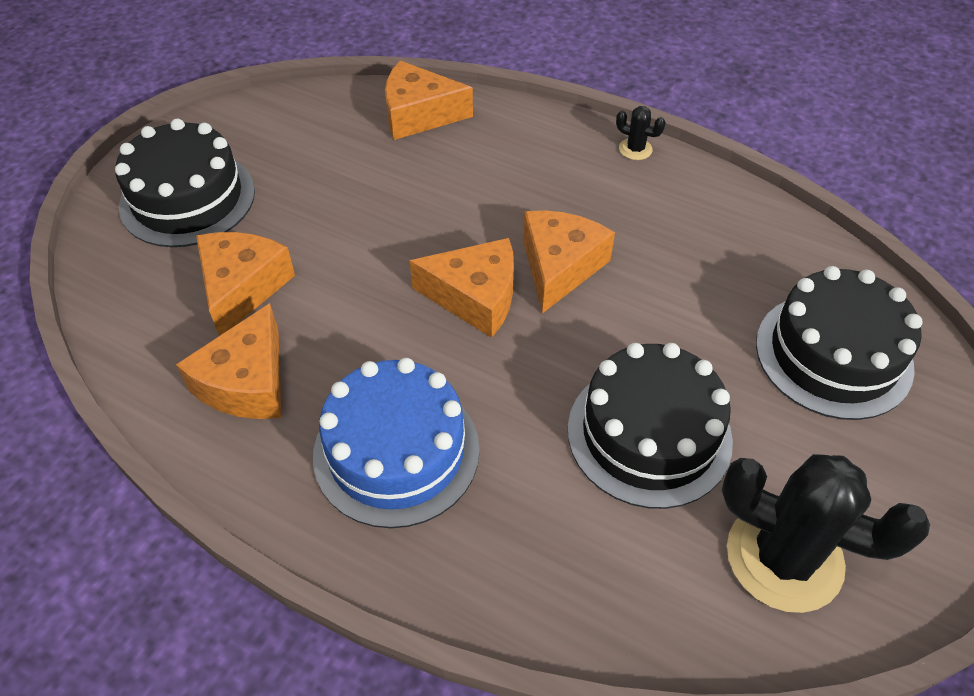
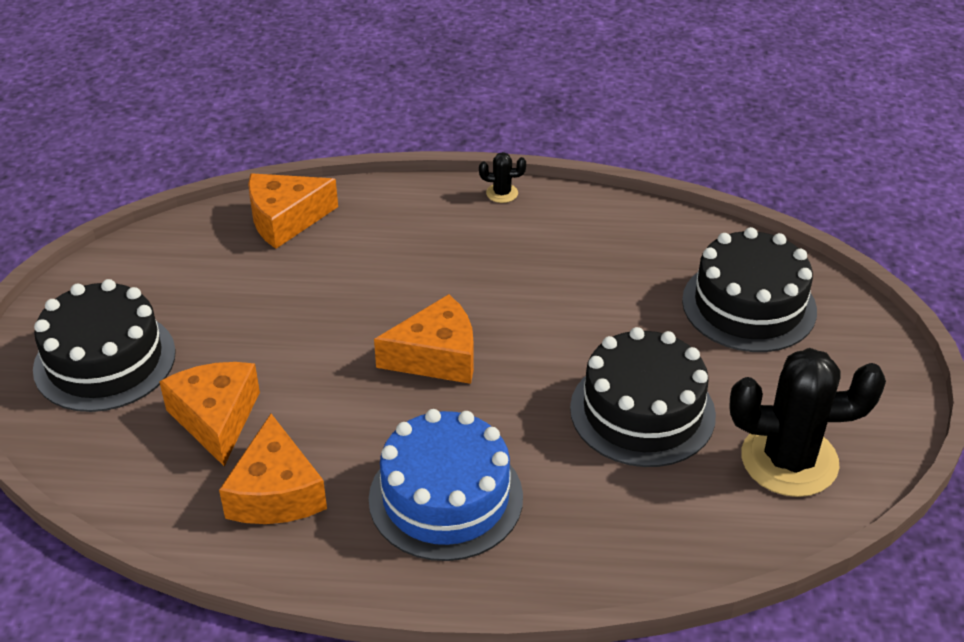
camera: 25 degrees left, 10 degrees down
orange cheese [523,210,615,313] -> none

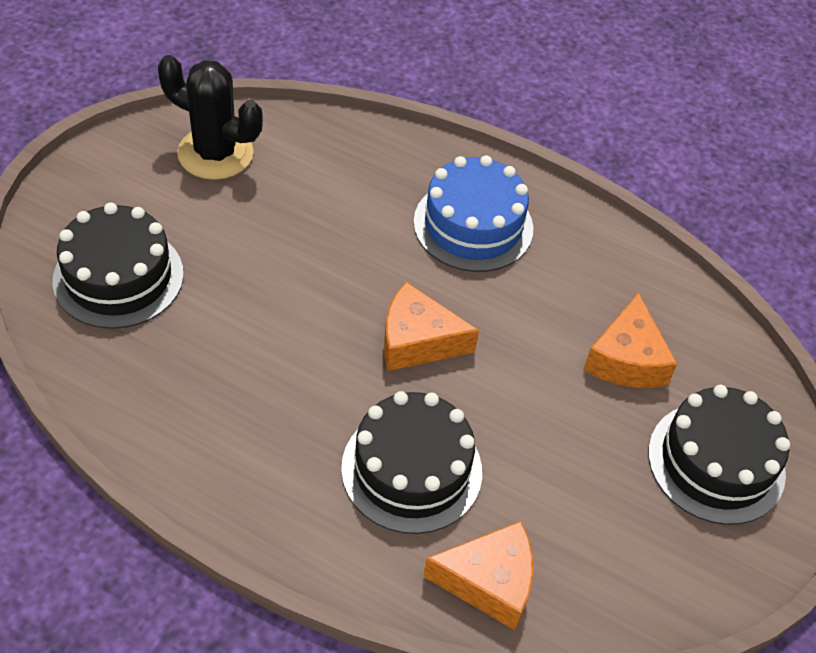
camera: 160 degrees left, 10 degrees up
orange cheese [219,414,327,524] -> none
black cactus [479,152,526,203] -> none
black cake [570,327,716,467] -> black cake moved to [341,391,482,534]

